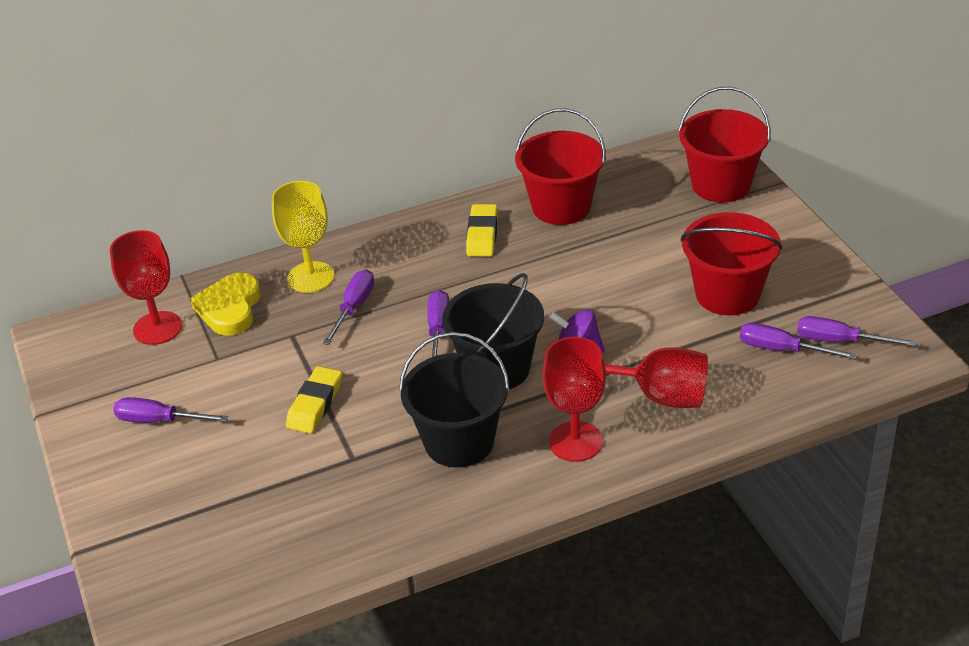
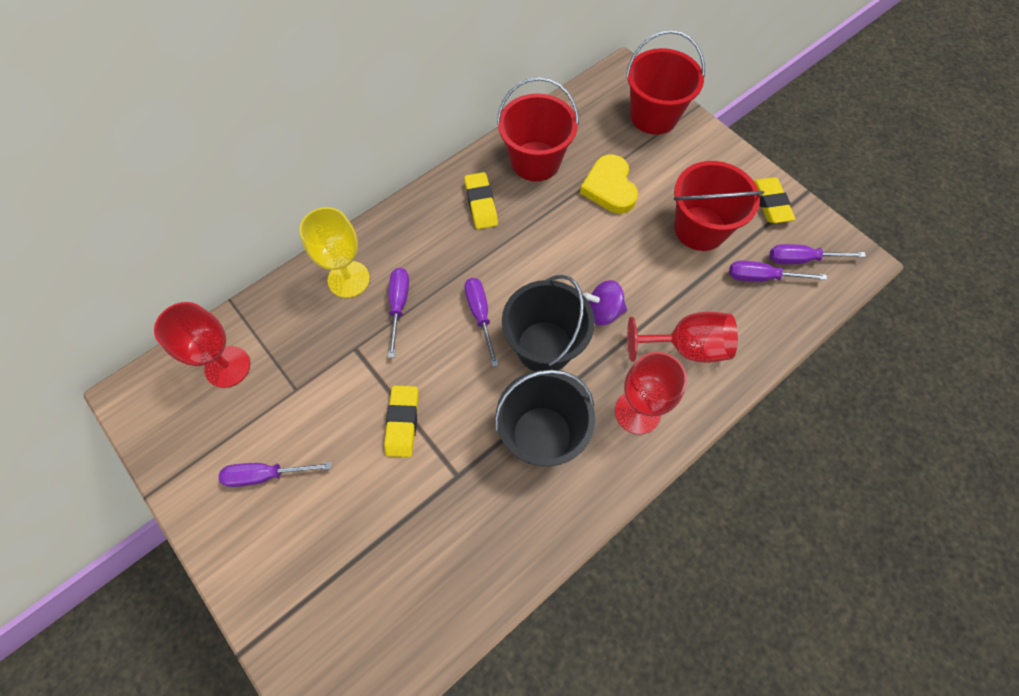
camera: 20 degrees left, 25 degrees up
yellow heart [190,272,261,336] -> yellow heart moved to [580,154,638,213]
none -> yellow eraser [753,178,795,223]

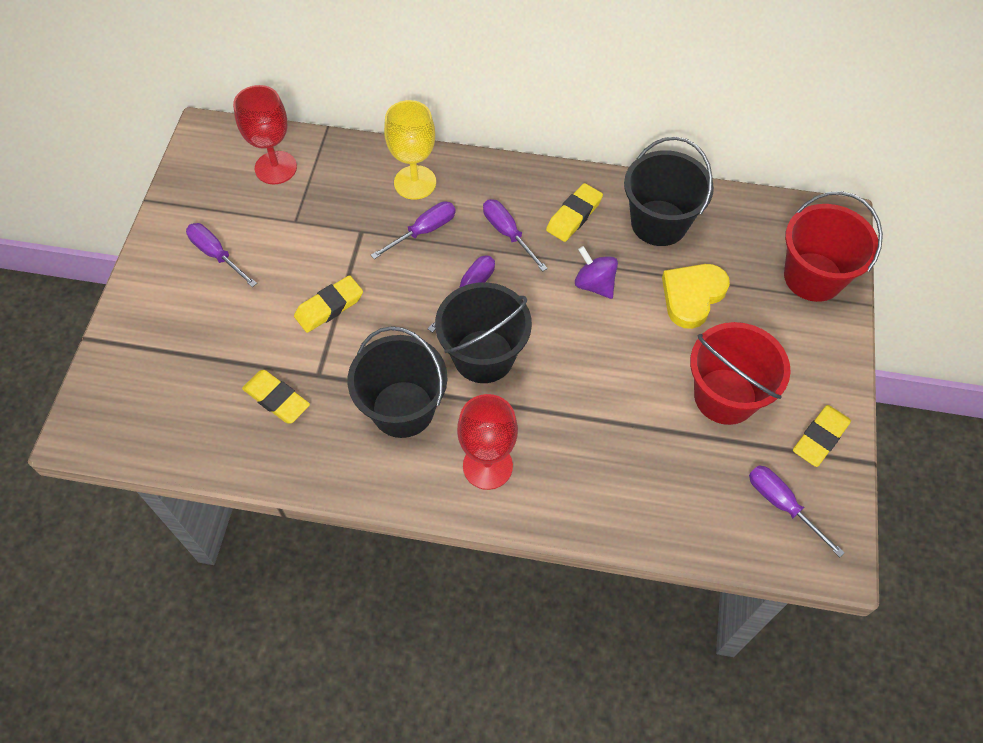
camera: 50 degrees right, 5 degrees down
red bucket [497,77,579,181] -> black bucket [624,137,714,246]
purple spinning top [583,280,627,326] -> purple spinning top moved to [575,246,618,299]
red goblet [627,312,738,363] -> none
purple screwdriver [729,261,827,282] -> purple screwdriver moved to [483,199,548,272]
none -> yellow eraser [242,370,310,423]

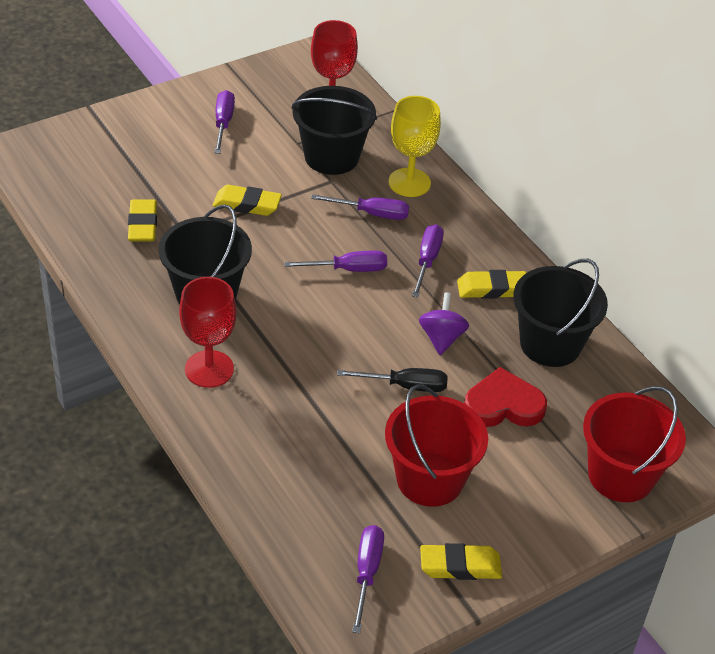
camera: 45 degrees right, 15 degrees down
black bucket [435,282,532,383] -> black bucket moved to [292,86,377,175]
yellow heart [662,264,730,329] -> red heart [464,367,547,427]
none -> black screwdriver [337,368,448,392]

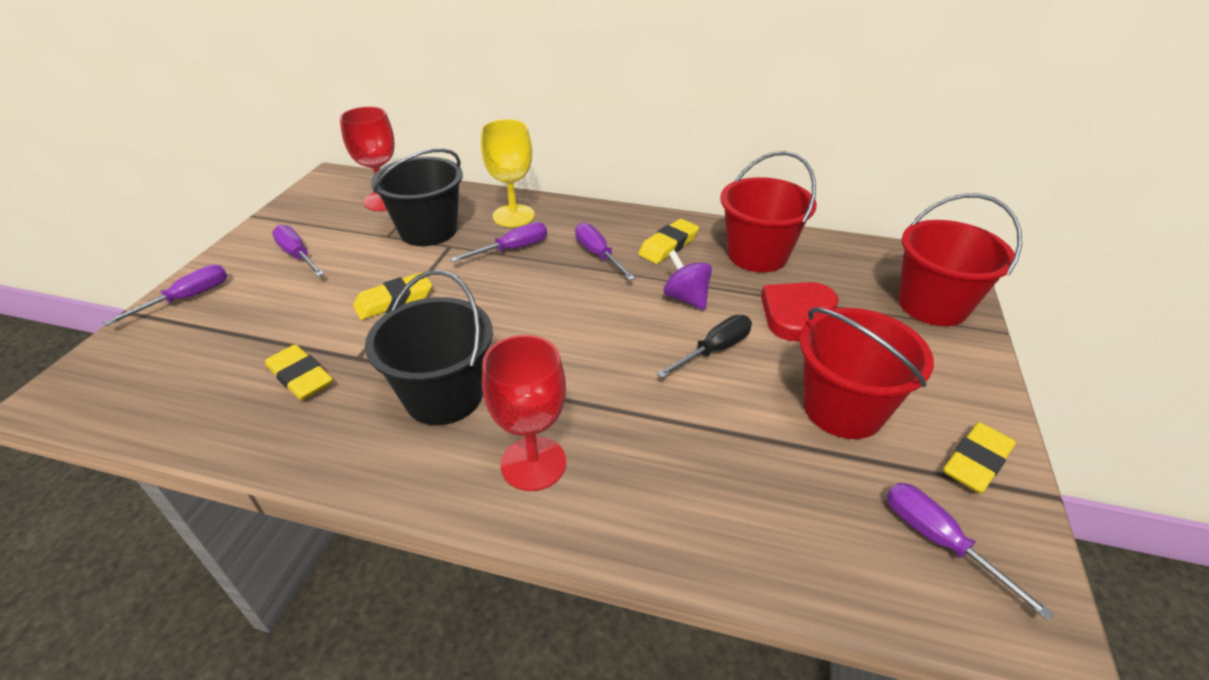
camera: 40 degrees left, 5 degrees down
purple screwdriver [284,250,387,272] -> purple screwdriver moved to [103,264,227,326]
black bucket [513,259,608,367] -> red bucket [720,151,817,272]

